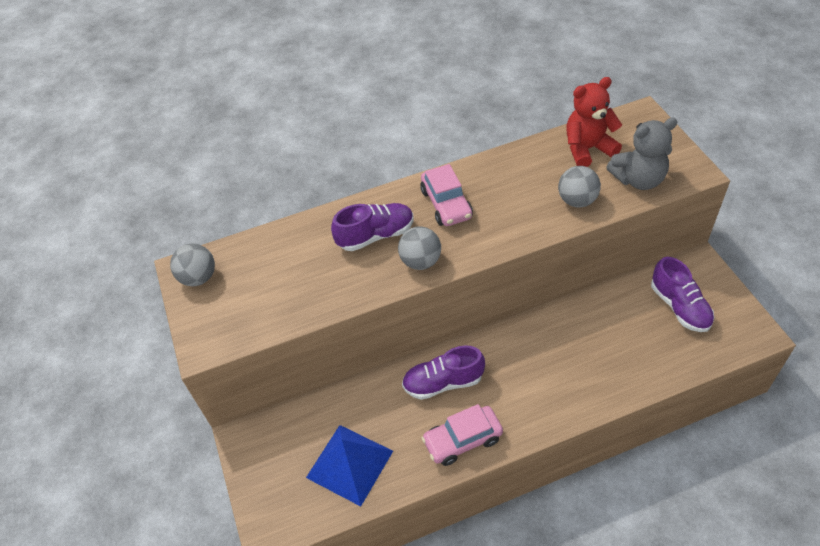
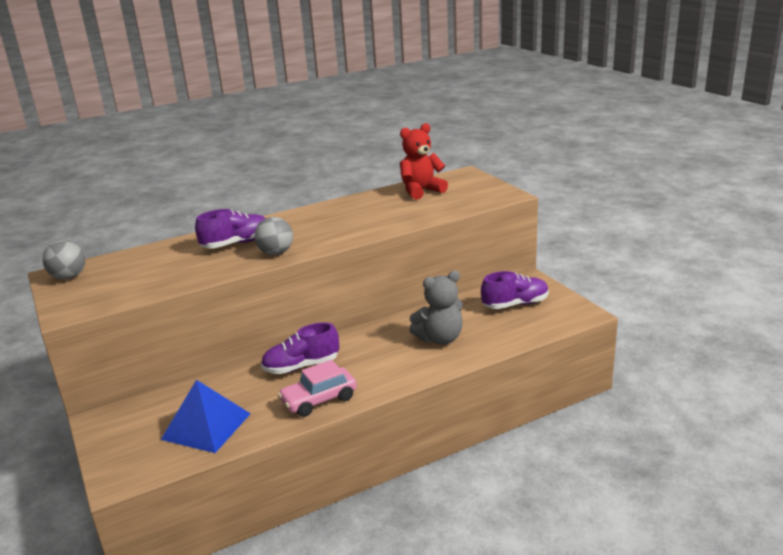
camera: 10 degrees left, 25 degrees down
pink car [420,164,473,226] -> none
grey ball [558,166,601,208] -> none
grey teddy bear [606,118,678,190] -> grey teddy bear moved to [409,271,463,345]
purple shoe [651,257,714,332] -> purple shoe turned 75 degrees counterclockwise [481,271,549,309]

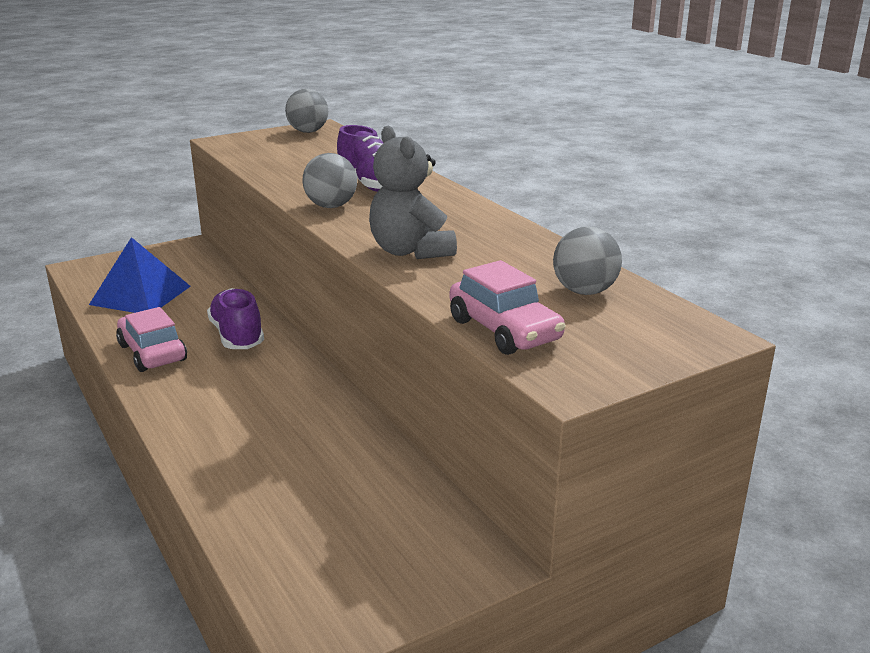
camera: 85 degrees right, 0 degrees up
red teddy bear [400,123,448,200] -> grey ball [553,227,622,295]
grey teddy bear [409,271,463,345] -> grey teddy bear moved to [369,126,457,259]
purple shoe [481,271,549,309] -> none
none -> pink car [450,260,566,355]

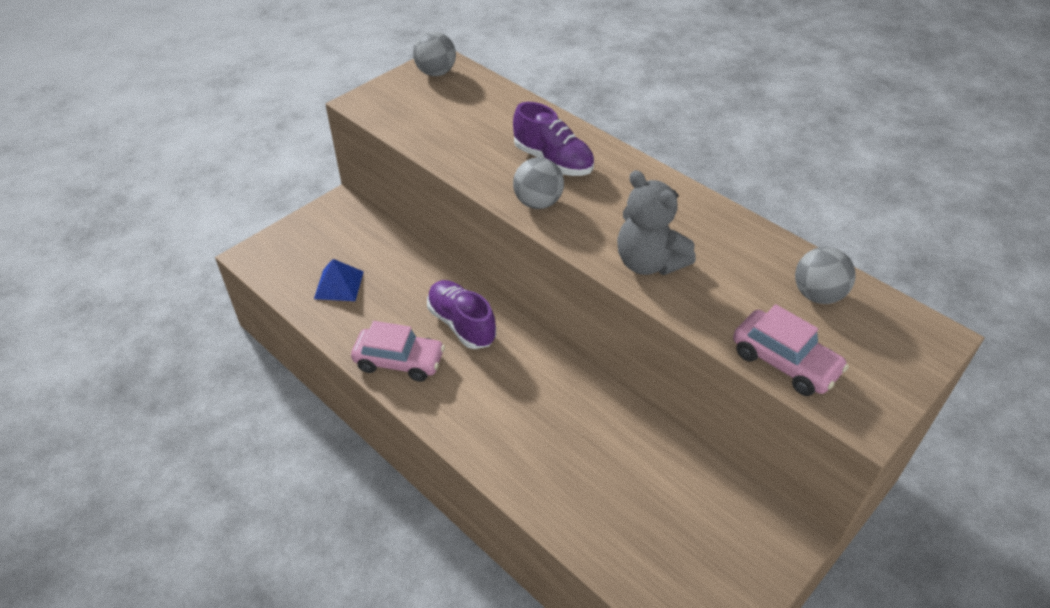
camera: 15 degrees left, 20 degrees up
blue pyramid [89,237,191,313] -> blue pyramid [314,259,364,301], size x0.62
pink car [116,307,187,372] -> pink car turned 150 degrees clockwise [351,321,445,382]

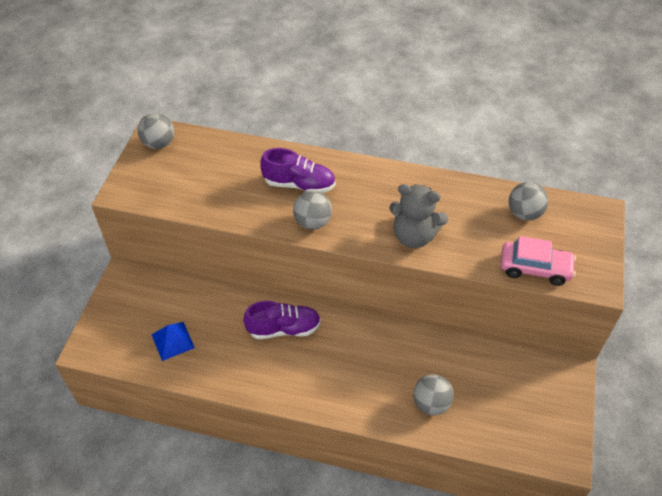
camera: 30 degrees left, 5 degrees up
pink car [351,321,445,382] -> none
purple shoe [427,280,496,349] -> purple shoe turned 150 degrees clockwise [243,301,321,339]
none -> grey ball [413,374,454,415]

